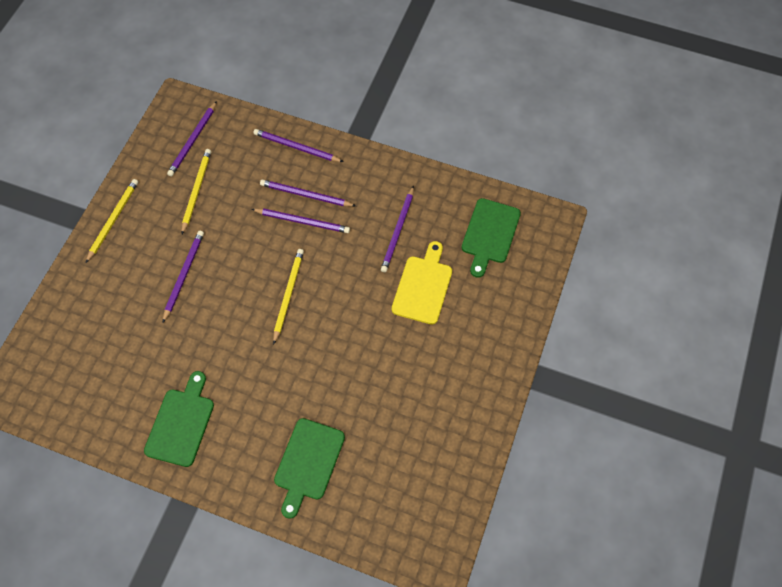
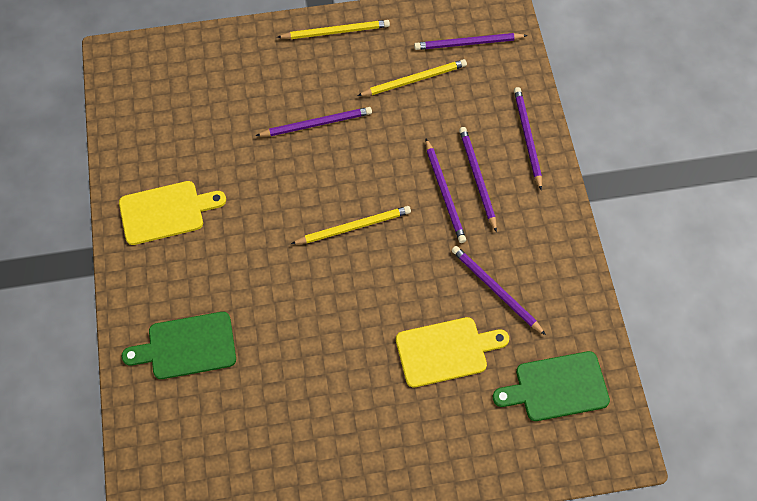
camera: 60 degrees right, 0 degrees up
green cutting board [144,371,214,467] -> yellow cutting board [119,181,226,245]
purple pencil [381,186,414,272] -> purple pencil turned 60 degrees clockwise [452,246,546,335]

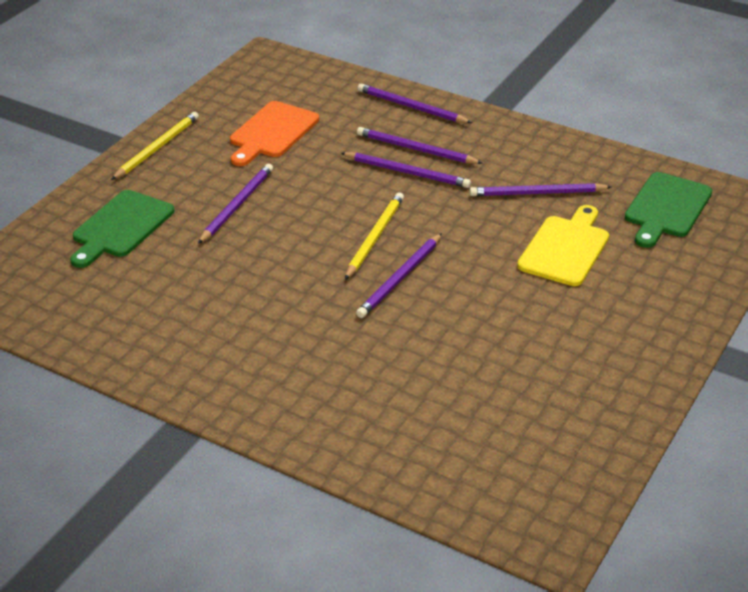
camera: 50 degrees left, 25 degrees down
yellow cutting board [119,181,226,245] -> none
green cutting board [121,312,236,379] -> green cutting board moved to [70,190,174,268]
yellow pencil [357,59,467,96] -> orange cutting board [230,101,319,166]
purple pencil [414,33,528,50] -> purple pencil moved to [356,233,442,318]

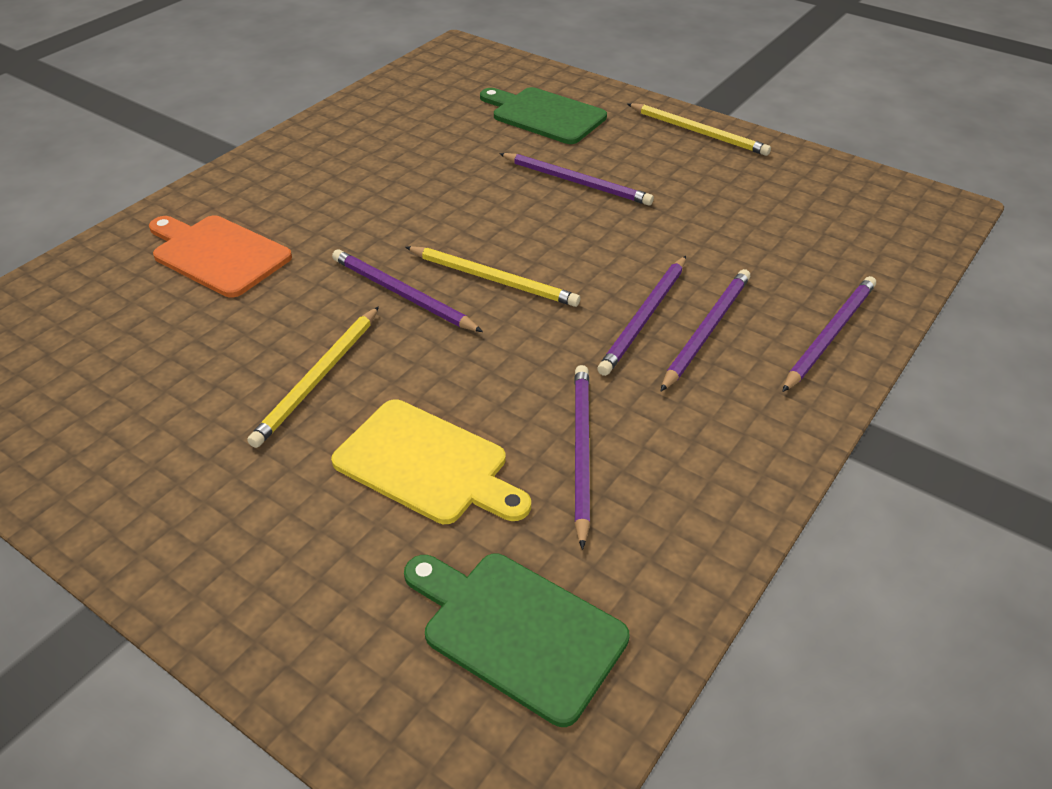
camera: 95 degrees right, 5 degrees up
orange cutting board [230,101,319,166] -> orange cutting board moved to [149,215,292,298]
none -> yellow pencil [247,306,379,448]

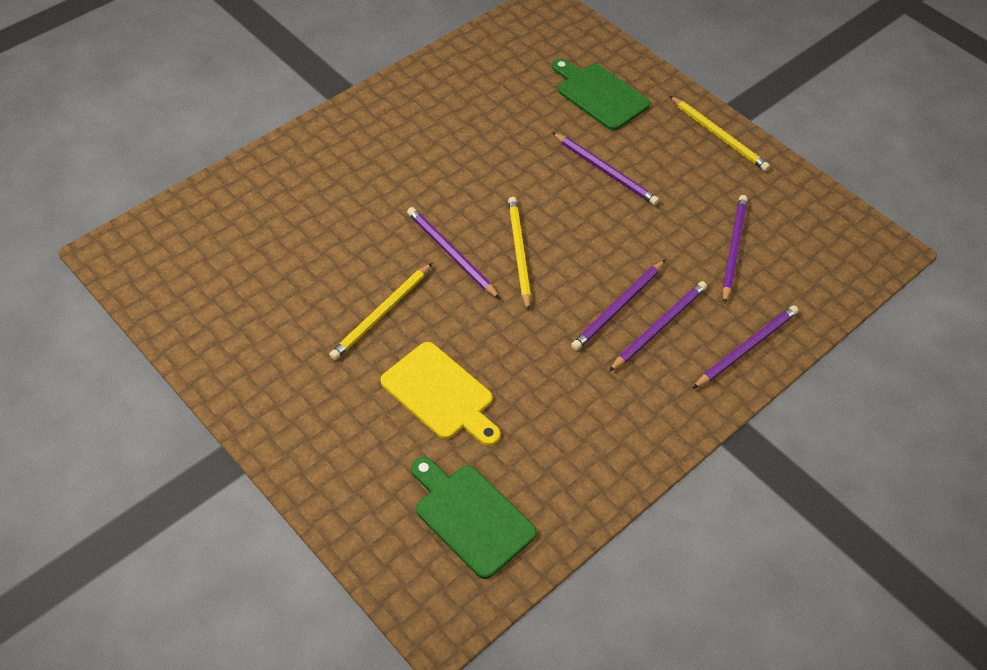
camera: 10 degrees right, 10 degrees up
orange cutting board [149,215,292,298] -> none
yellow pencil [406,246,580,307] -> yellow pencil turned 135 degrees counterclockwise [508,197,531,311]
purple pencil [574,365,590,550] -> purple pencil moved to [722,195,748,304]

